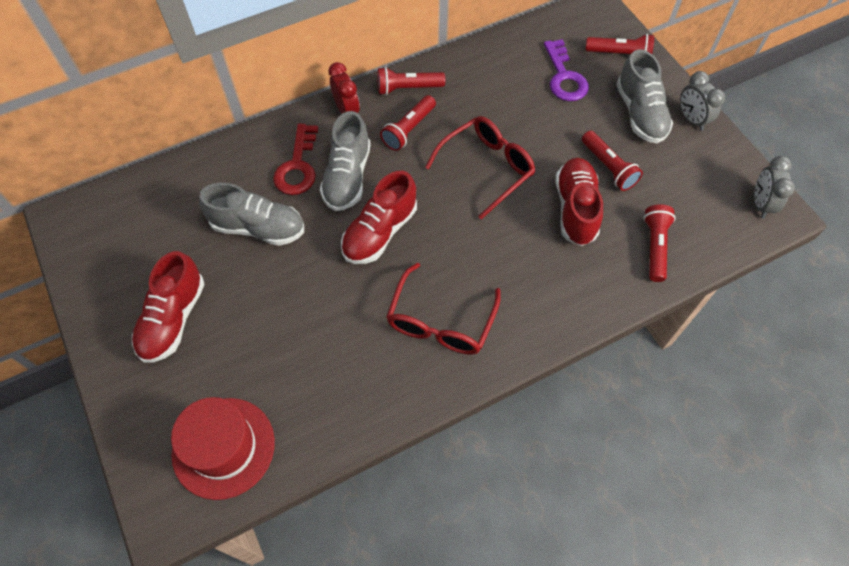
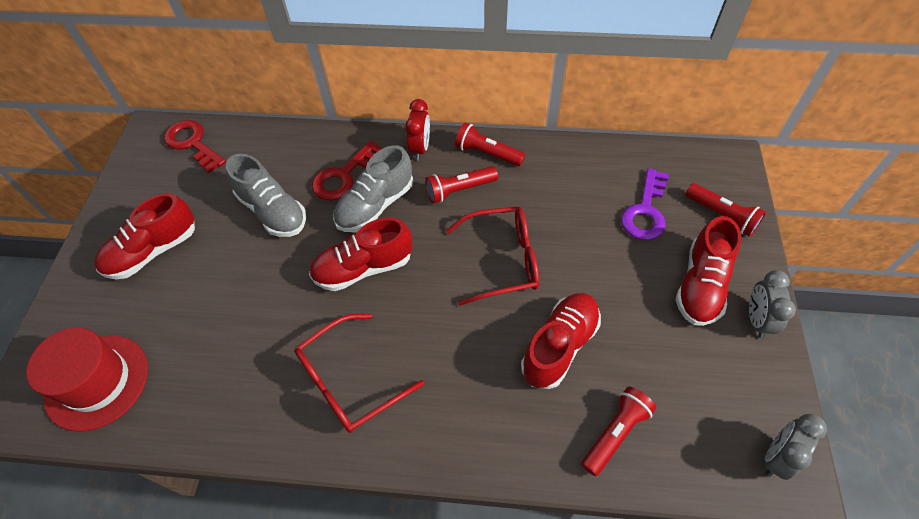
camera: 35 degrees right, 5 degrees down
red flashlight [582,131,643,191] -> none
grey shoe [616,49,673,143] -> red shoe [675,216,741,326]
none -> red key [164,120,226,173]

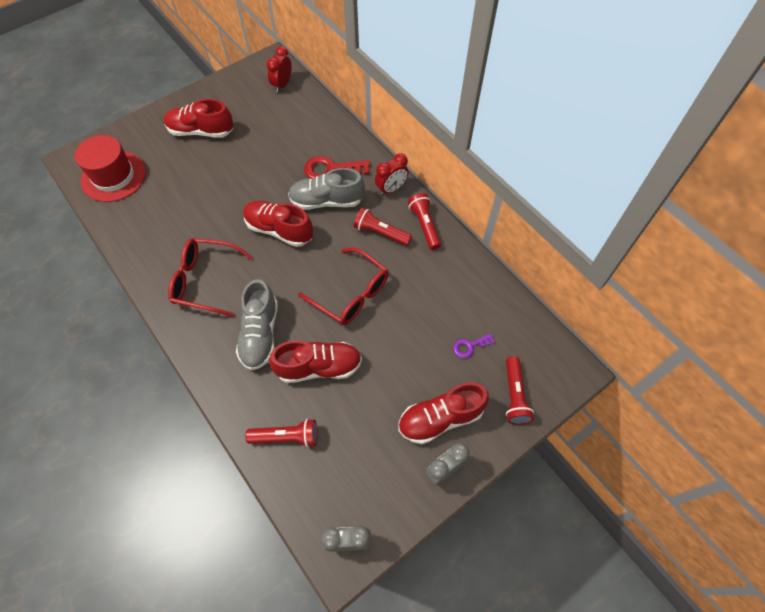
camera: 45 degrees right, 5 degrees up
red key [164,120,226,173] -> red clock [266,46,292,93]
grey shoe [226,154,306,237] -> grey shoe moved to [236,279,278,371]
purple key [621,168,669,240] -> purple key [453,333,495,358], size x0.56

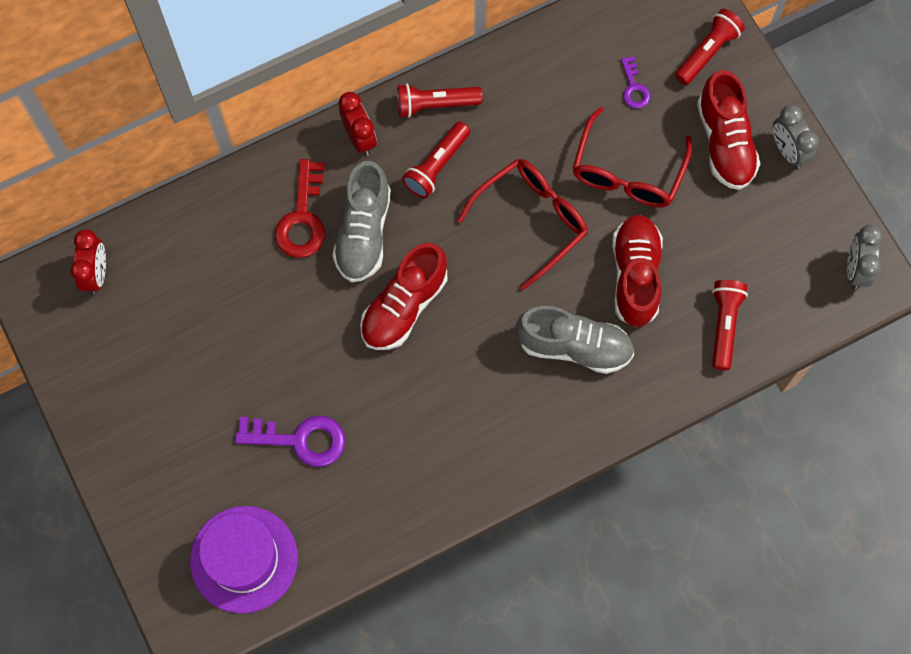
camera: 80 degrees left, 10 degrees up
red hat [75,135,146,202] -> purple hat [190,506,298,614]
red shoe [164,99,233,138] -> none
red glasses [168,238,253,317] -> red glasses moved to [573,107,692,207]
red clock [266,46,292,93] -> red clock turned 120 degrees counterclockwise [70,229,106,295]
red flashlight [506,356,534,425] -> red flashlight turned 60 degrees counterclockwise [675,9,745,85]
none -> purple key [235,416,345,467]

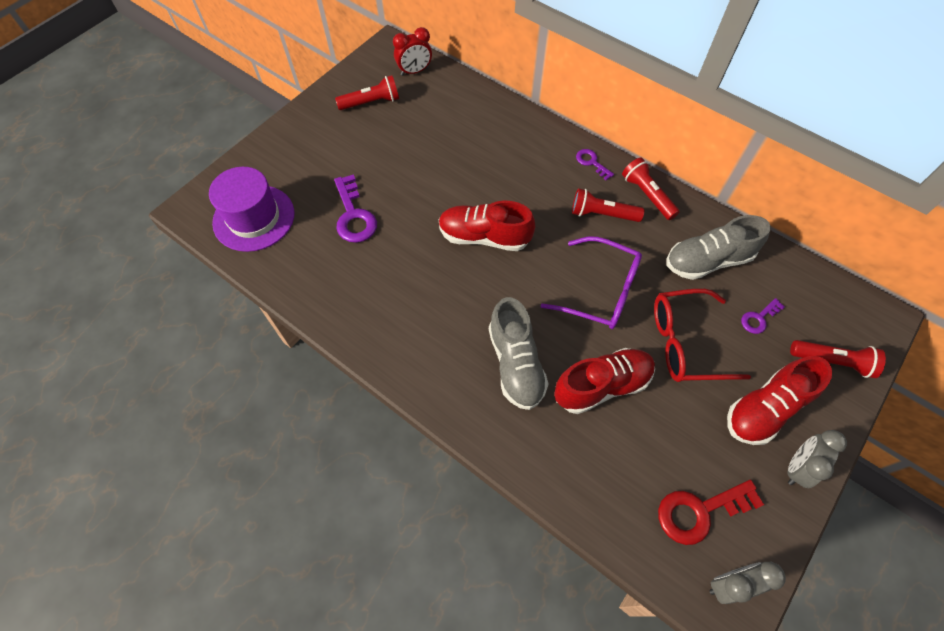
camera: 65 degrees right, 10 degrees down
red key [275,159,325,258] -> red key moved to [658,480,764,545]
grey shoe [332,161,391,282] -> grey shoe moved to [666,215,771,280]
red clock [339,92,377,156] -> purple key [576,149,614,180]
red glasses [457,159,588,290] -> purple glasses [540,237,642,329]
red flashlight [712,280,748,370] -> red flashlight moved to [335,75,399,110]

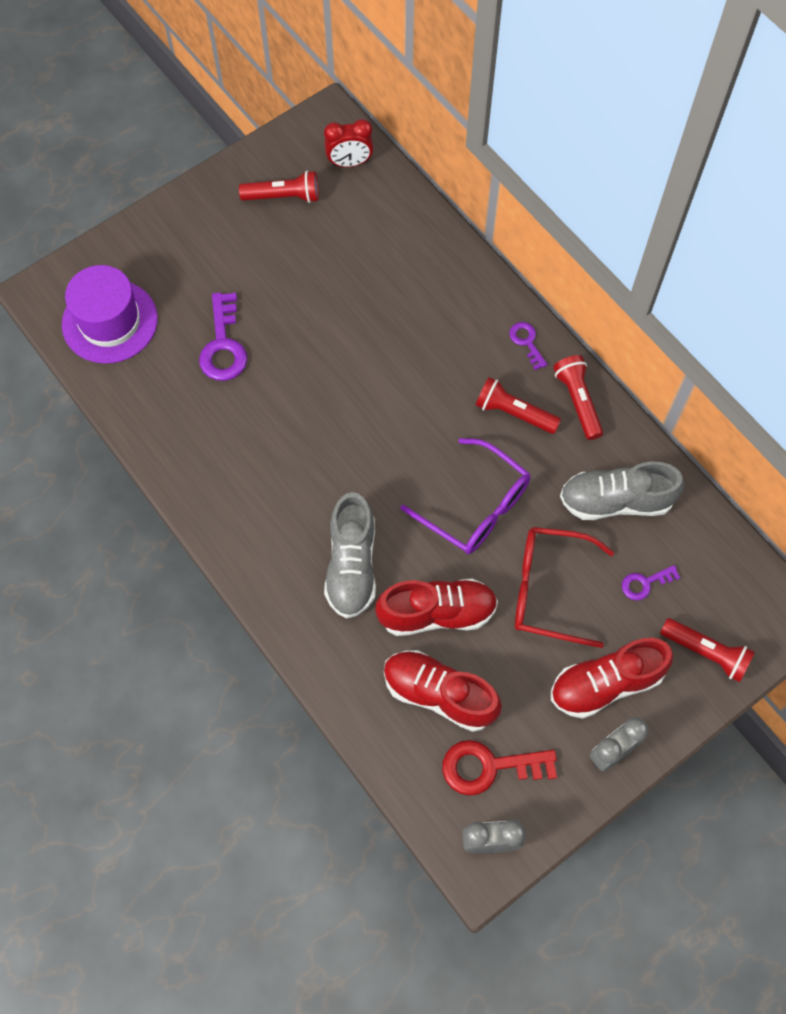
camera: 15 degrees right, 5 degrees up
red shoe [439,201,535,251] -> red shoe moved to [384,650,502,732]

